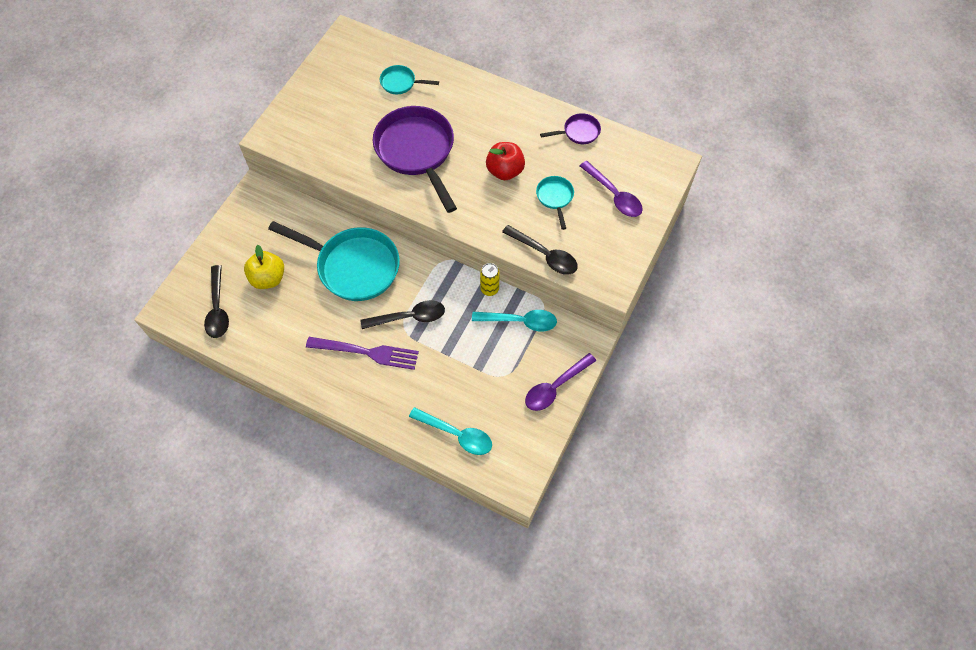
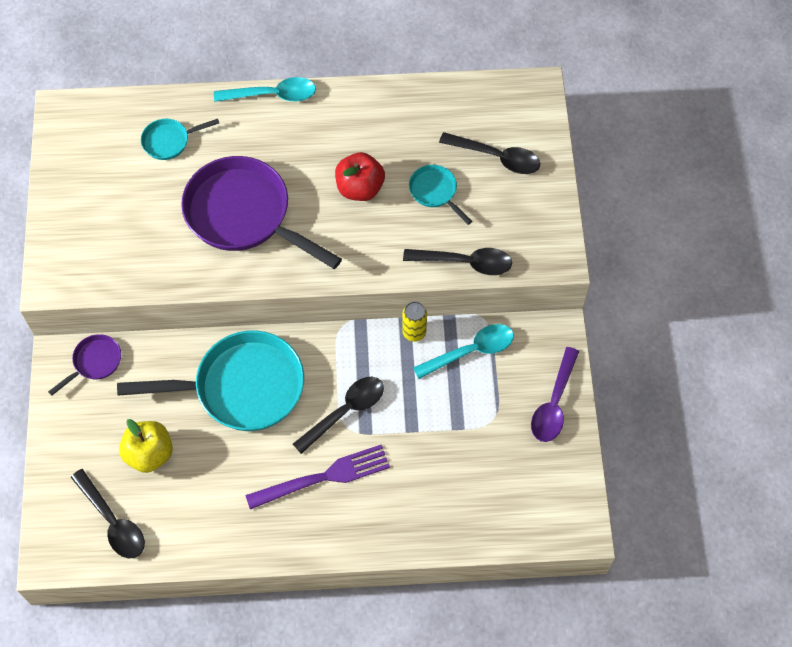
camera: 30 degrees left, 0 degrees up
turquoise spoon [409,407,492,455] -> turquoise spoon moved to [214,77,316,102]
purple pan [540,113,601,144] -> purple pan moved to [48,334,121,396]
purple spoon [580,161,643,217] -> black spoon [439,132,540,174]

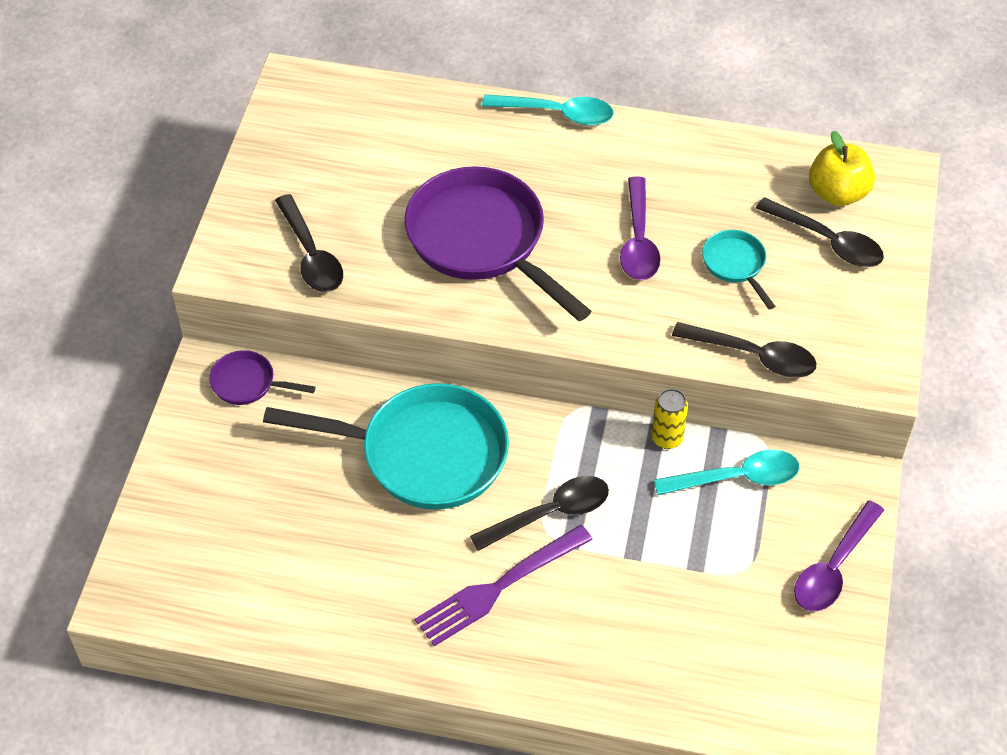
camera: 15 degrees right, 10 degrees down
purple pan [48,334,121,396] -> purple pan turned 135 degrees counterclockwise [209,350,315,405]
black spoon [71,469,145,558] -> black spoon moved to [275,194,343,292]
yellow apple [119,419,173,473] -> yellow apple moved to [809,131,875,206]
turquoise pan [141,119,219,160] -> none
purple fork [245,444,390,509] -> purple fork turned 150 degrees clockwise [415,525,593,646]
red apple [335,152,385,201] -> purple spoon [620,176,661,280]

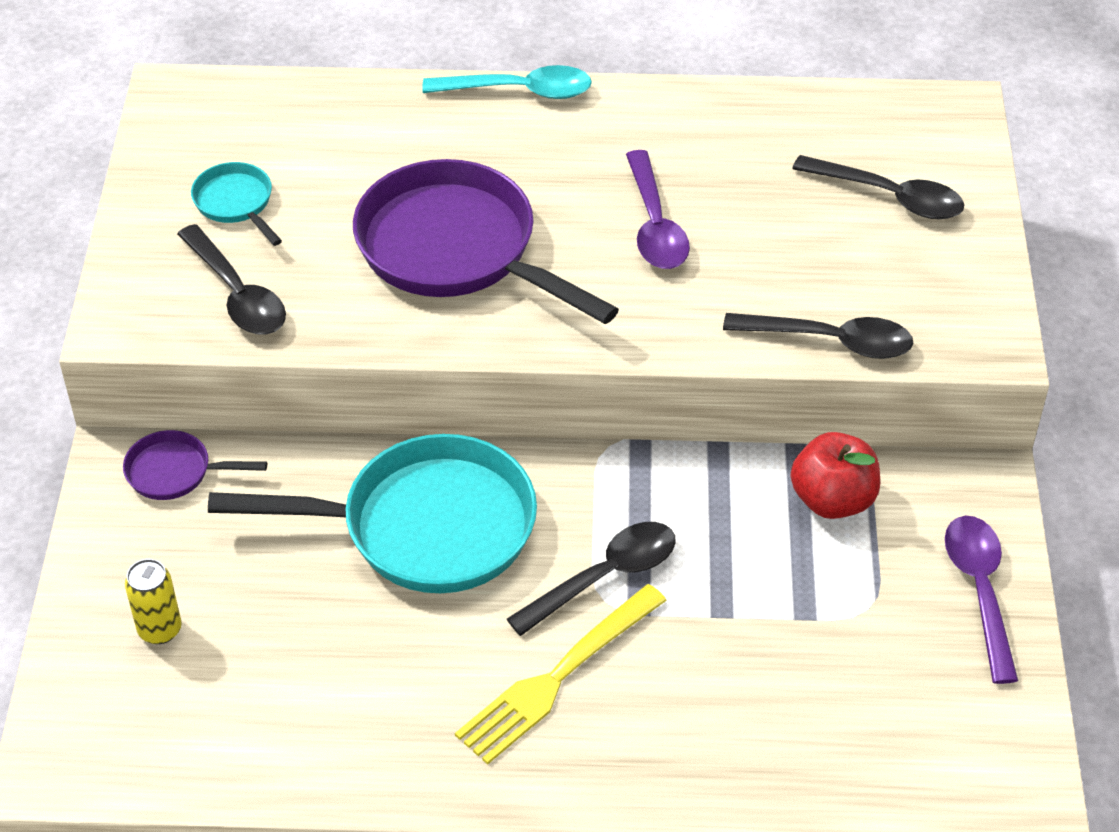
camera: 10 degrees left, 5 degrees down
purple fork [415,525,593,646] -> yellow fork [455,584,667,765]
yellow can [651,389,688,449] -> yellow can moved to [125,559,182,644]
turquoise spoon [654,450,799,495] -> red apple [791,432,880,519]
turquoise pan [702,230,775,310] -> turquoise pan moved to [191,162,282,246]
purple spoon [794,500,884,611] -> purple spoon turned 150 degrees clockwise [945,516,1018,684]
yellow apple [809,131,875,206] -> none

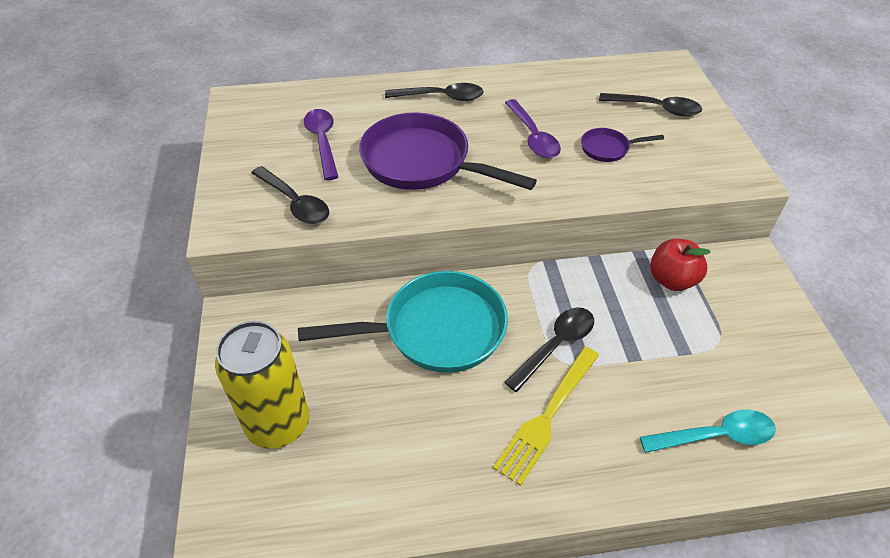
camera: 10 degrees left, 0 degrees up
purple pan [123,430,267,500] -> purple pan moved to [581,128,664,162]
yellow can [125,559,182,644] -> yellow can [215,321,309,449], size x2.15
turquoise pan [191,162,282,246] -> none
turquoise spoon [422,65,592,99] -> turquoise spoon moved to [640,410,776,453]
black spoon [723,313,913,359] -> black spoon moved to [385,83,484,101]
purple spoon [945,516,1018,684] -> purple spoon moved to [304,109,338,180]

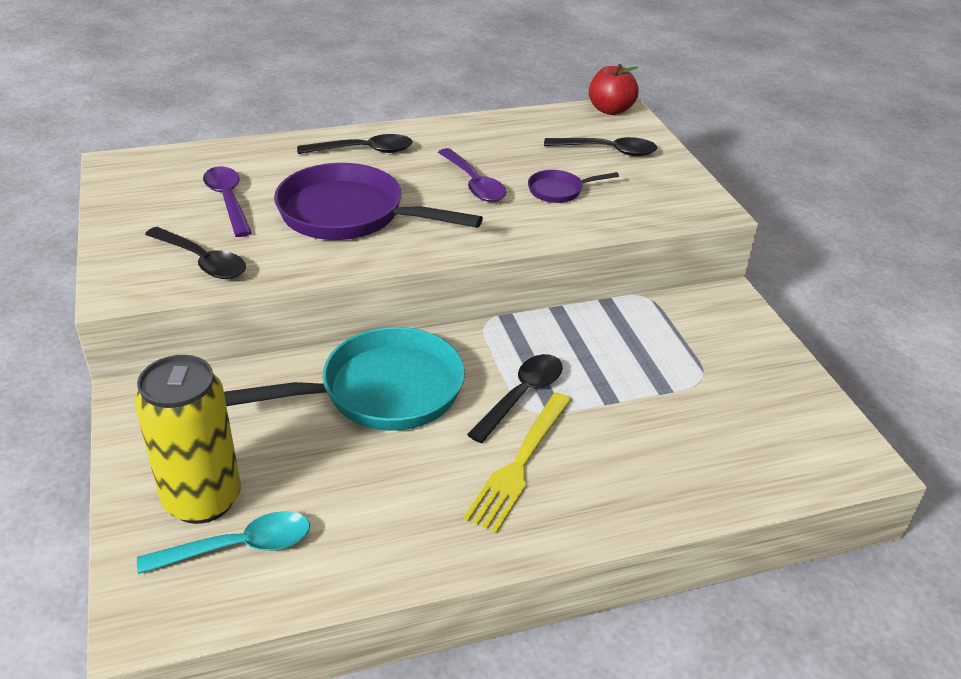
camera: 10 degrees left, 10 degrees down
turquoise spoon [640,410,776,453] -> turquoise spoon moved to [137,511,310,574]
red apple [650,239,711,291] -> red apple moved to [589,64,639,115]

